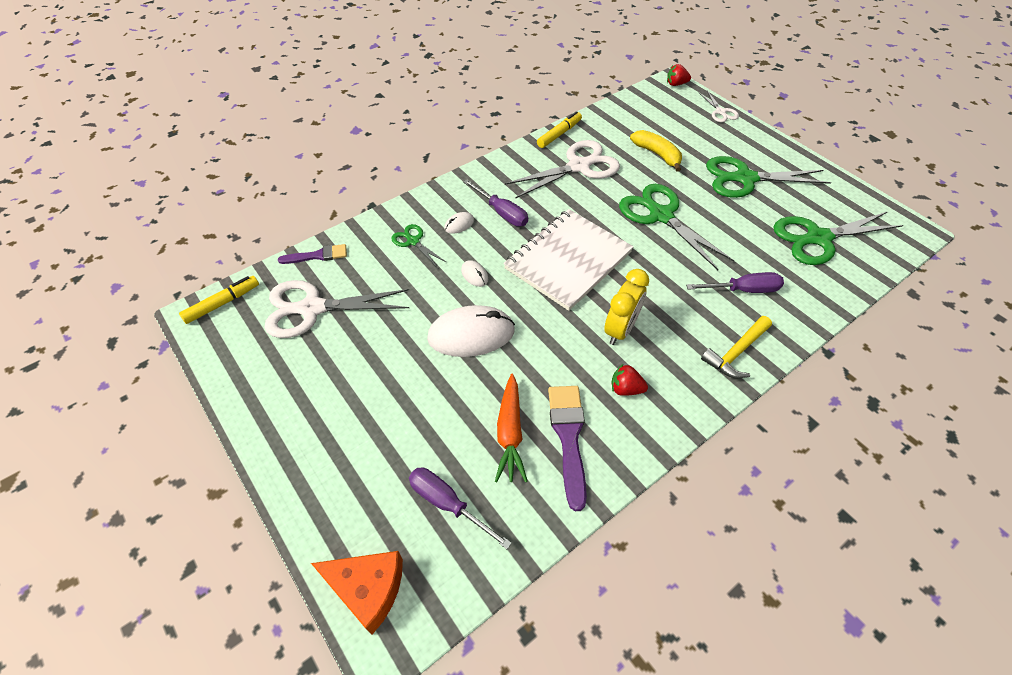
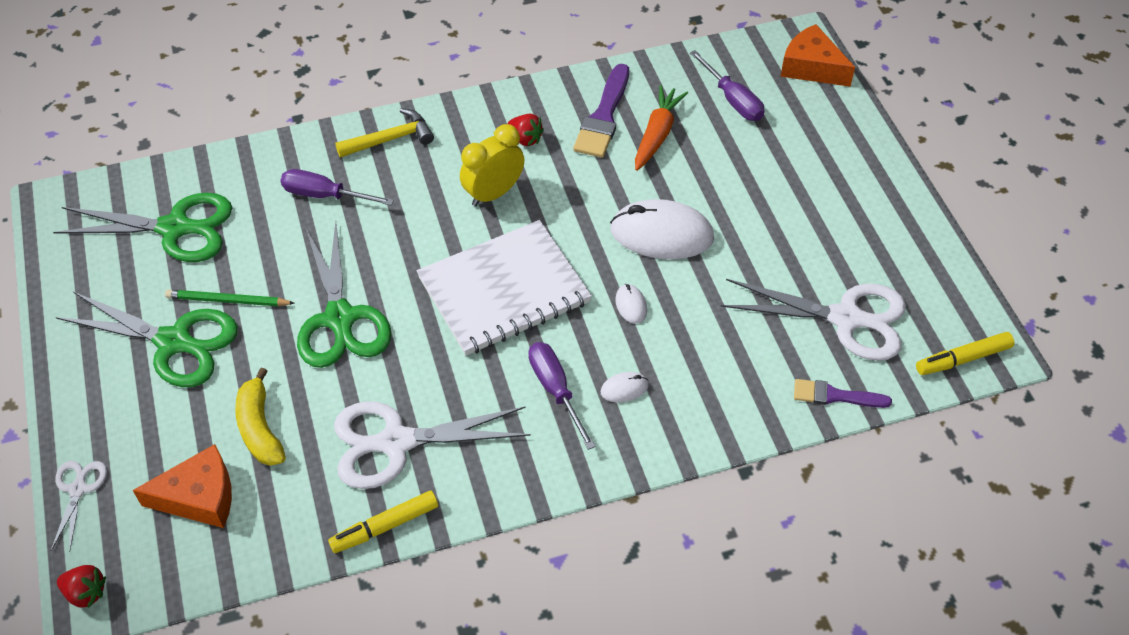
camera: 160 degrees left, 0 degrees up
green scissors [391,224,446,266] -> none
none -> orange cheese [133,444,232,528]
none -> green pencil [165,289,295,306]

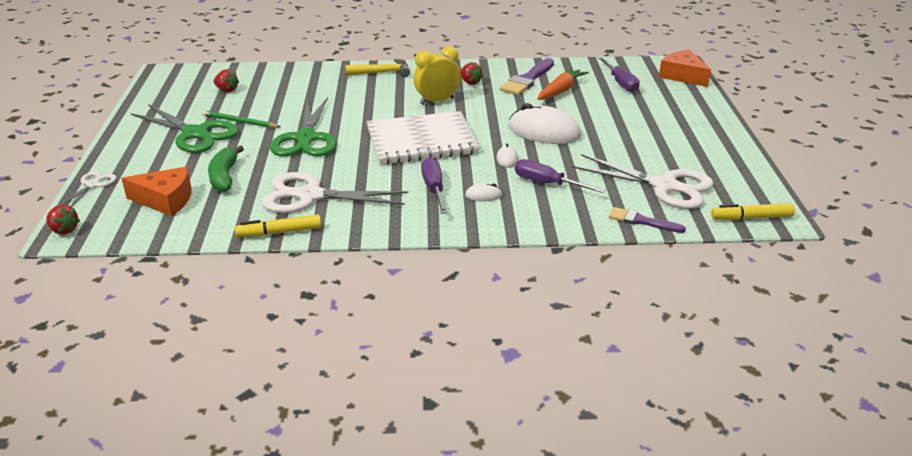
camera: 15 degrees right, 20 degrees down
green scissors [53,193,232,262] -> red strawberry [213,69,239,92]
yellow banana [235,368,286,466] -> green banana [208,145,244,192]
purple screwdriver [280,169,394,206] -> purple screwdriver moved to [515,159,605,193]

